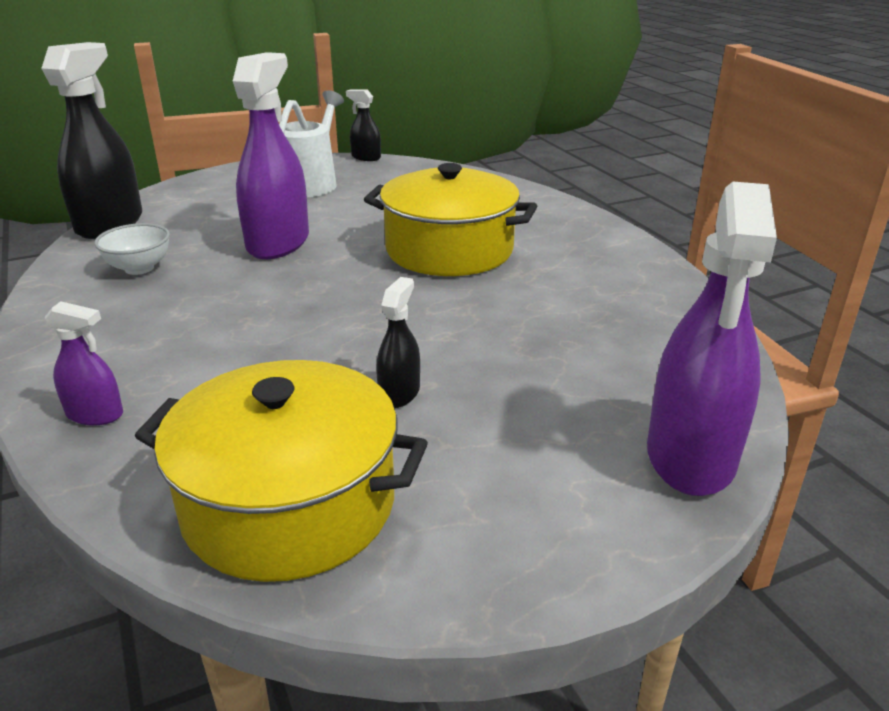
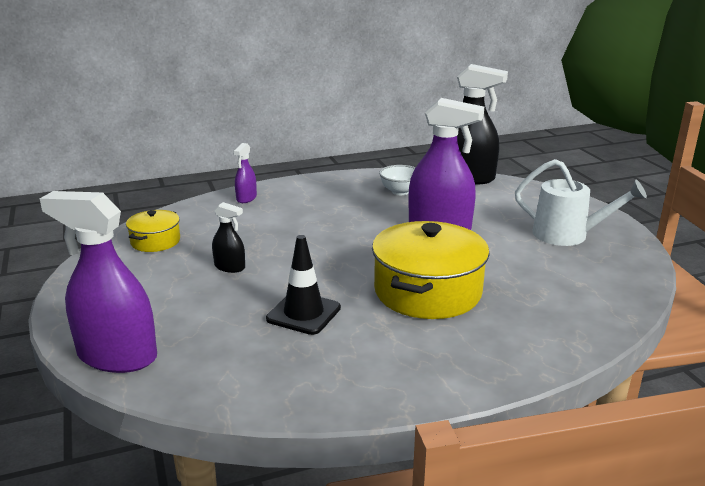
camera: 95 degrees right, 5 degrees down
yellow pot [135,360,428,582] -> yellow pot [126,210,180,252], size x0.52
black spray bottle [346,90,381,161] -> none
none -> black traffic cone [266,235,341,335]

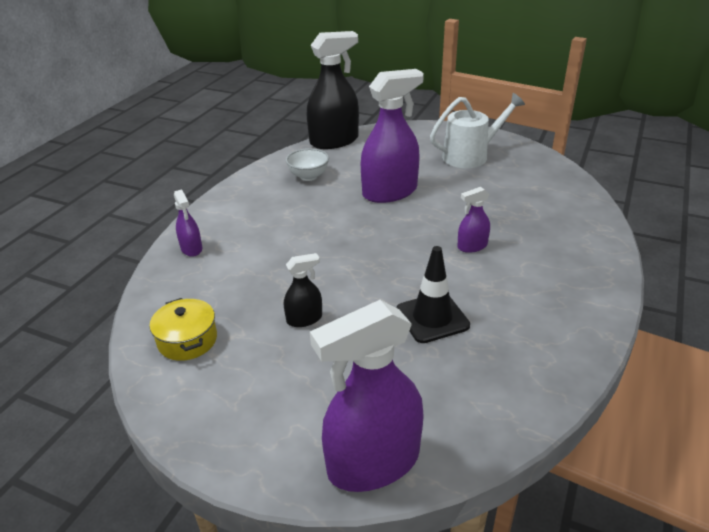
camera: 45 degrees left, 10 degrees up
yellow pot [372,221,490,319] -> purple spray bottle [458,187,490,253]

